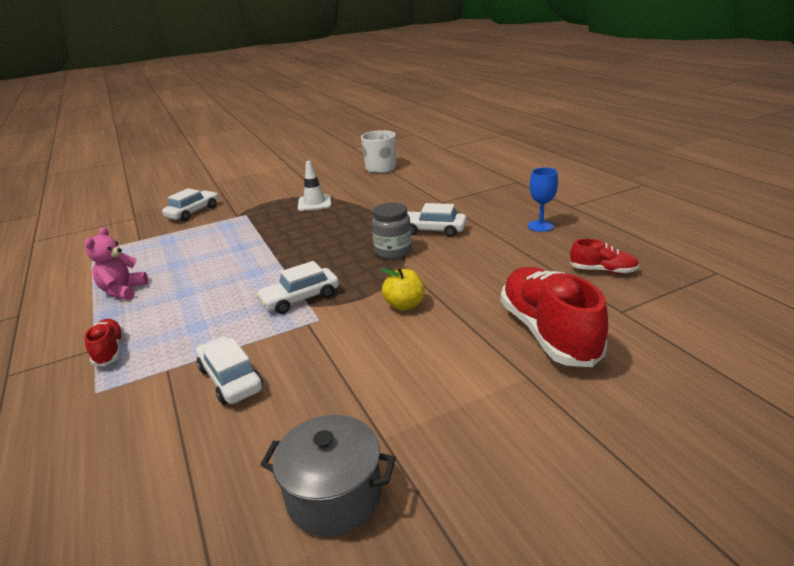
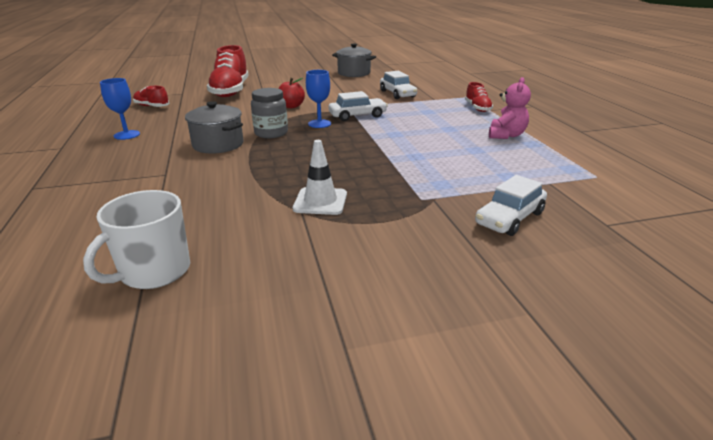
camera: 170 degrees left, 0 degrees up
yellow apple [381,267,425,311] -> red apple [278,78,305,108]
white car [407,203,467,237] -> grey pot [185,101,243,153]
none -> blue goblet [306,70,331,128]

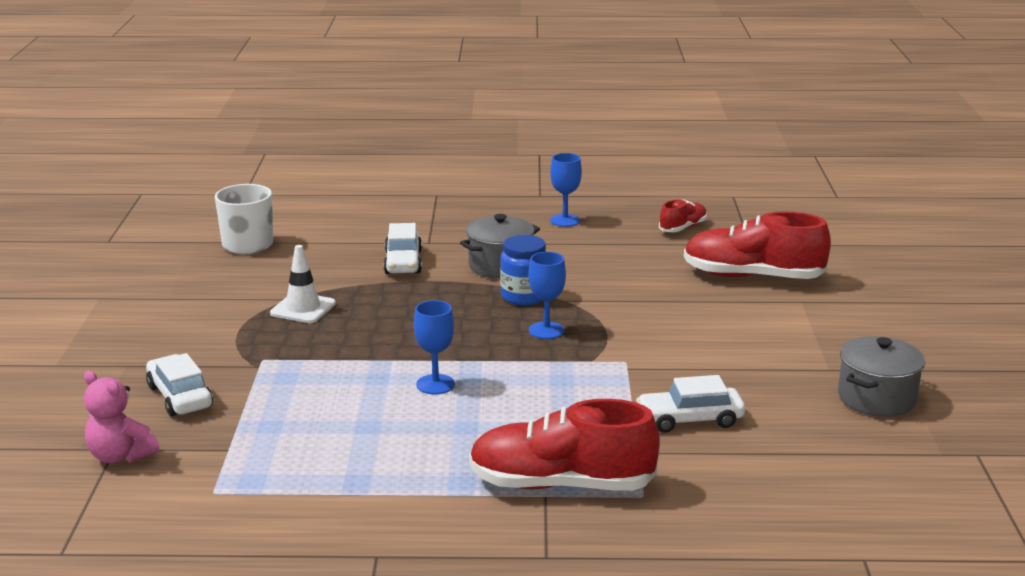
camera: 105 degrees right, 5 degrees down
grey jar [251,88,288,138] -> blue jar [500,235,546,305]
red apple [278,78,305,108] -> none
white car [328,91,388,121] -> white car moved to [383,223,422,274]
red shoe [465,82,493,112] -> red shoe [469,399,660,491], size x2.00
pink teddy bear [489,77,531,139] -> pink teddy bear moved to [84,371,159,463]
none -> blue goblet [414,300,455,394]

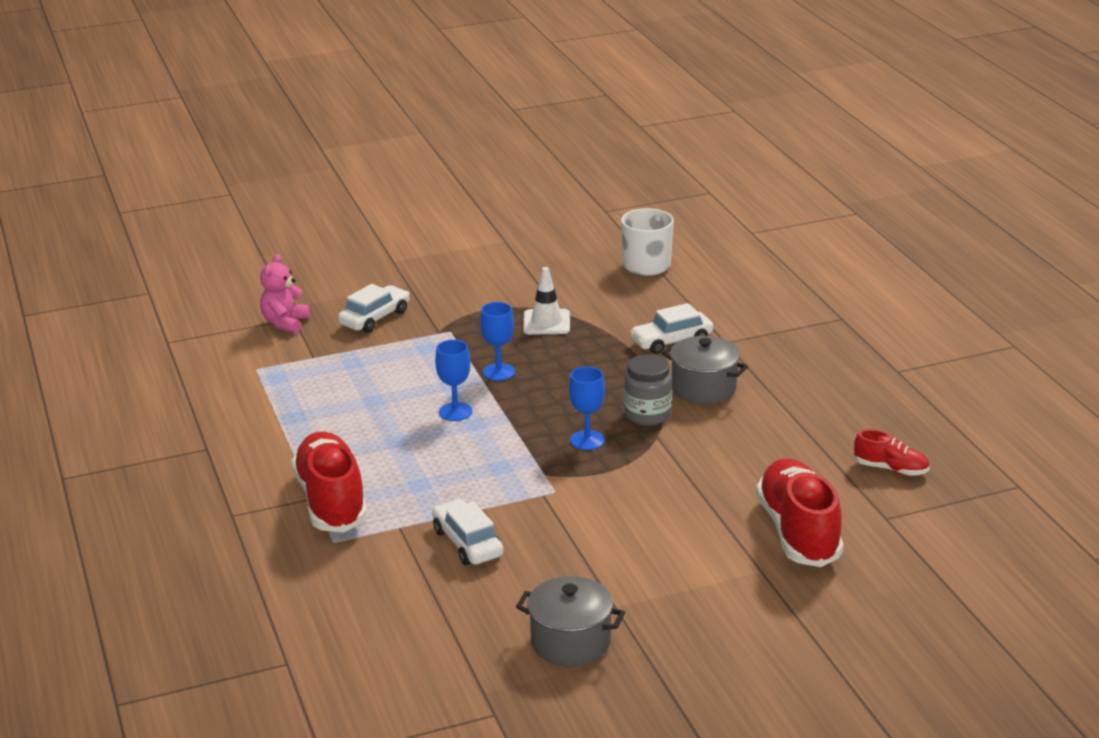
camera: 70 degrees right, 5 degrees up
blue jar [500,235,546,305] -> grey jar [624,354,672,426]
blue goblet [550,153,582,227] -> blue goblet moved to [480,302,515,381]

